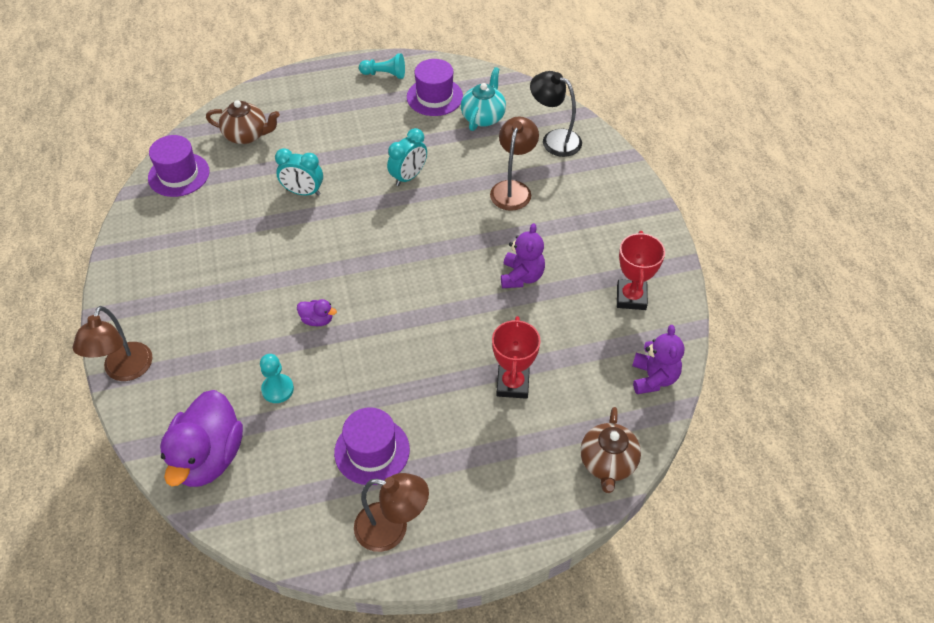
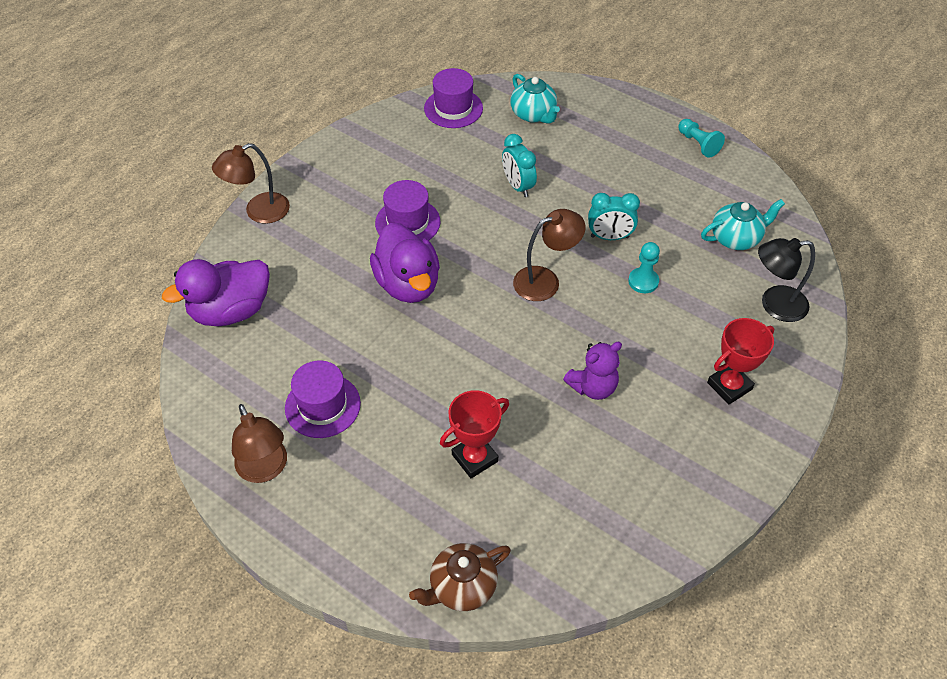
camera: 50 degrees right, 0 degrees up
brown teapot [206,100,280,144] -> turquoise teapot [510,74,560,124]
turquoise pawn [260,354,294,403] -> turquoise pawn moved to [628,242,660,293]
purple duck [297,299,337,326] -> purple duck [370,223,440,303], size x2.36
purple hat [407,59,463,116] -> purple hat moved to [375,180,440,240]
brown lamp [490,116,539,211] -> brown lamp moved to [513,209,586,301]
black lamp [530,71,582,157] -> black lamp turned 90 degrees counterclockwise [758,238,815,322]
red trophy [617,231,665,310] -> red trophy moved to [707,318,775,404]
purple teddy bear [632,325,685,394] -> none

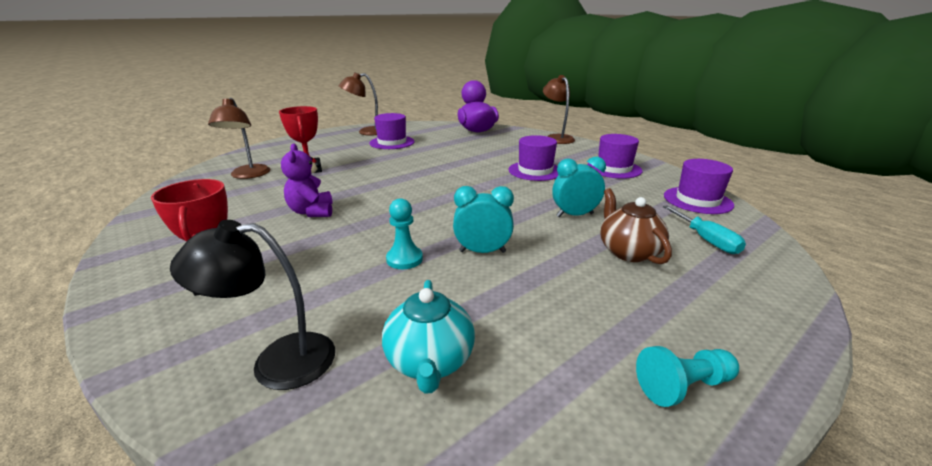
camera: 105 degrees right, 25 degrees down
purple duck [370,223,440,303] -> none
brown teapot [409,543,511,611] -> brown teapot moved to [601,188,672,264]
turquoise teapot [510,74,560,124] -> turquoise screwdriver [663,205,746,254]
brown lamp [513,209,586,301] -> brown lamp moved to [208,98,271,179]
turquoise clock [588,193,640,240] -> turquoise clock turned 75 degrees clockwise [453,186,514,253]
black lamp [758,238,815,322] -> black lamp turned 105 degrees counterclockwise [170,220,335,390]
none -> purple hat [587,134,643,179]

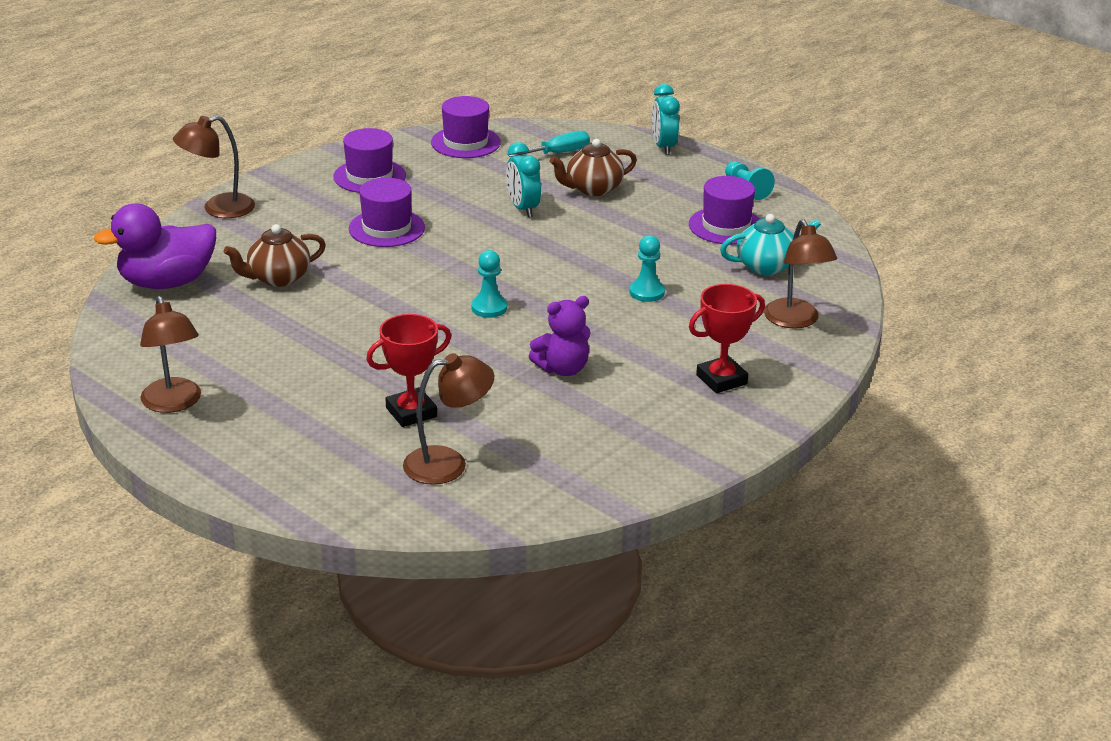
camera: 100 degrees left, 5 degrees up
black lamp [170,220,335,390] -> brown lamp [764,219,837,329]
purple hat [369,113,415,149] -> purple hat moved to [689,176,760,245]
turquoise clock [453,186,514,253] -> turquoise clock moved to [652,84,680,155]
none -> brown teapot [224,224,326,287]
none -> turquoise pawn [471,250,507,318]

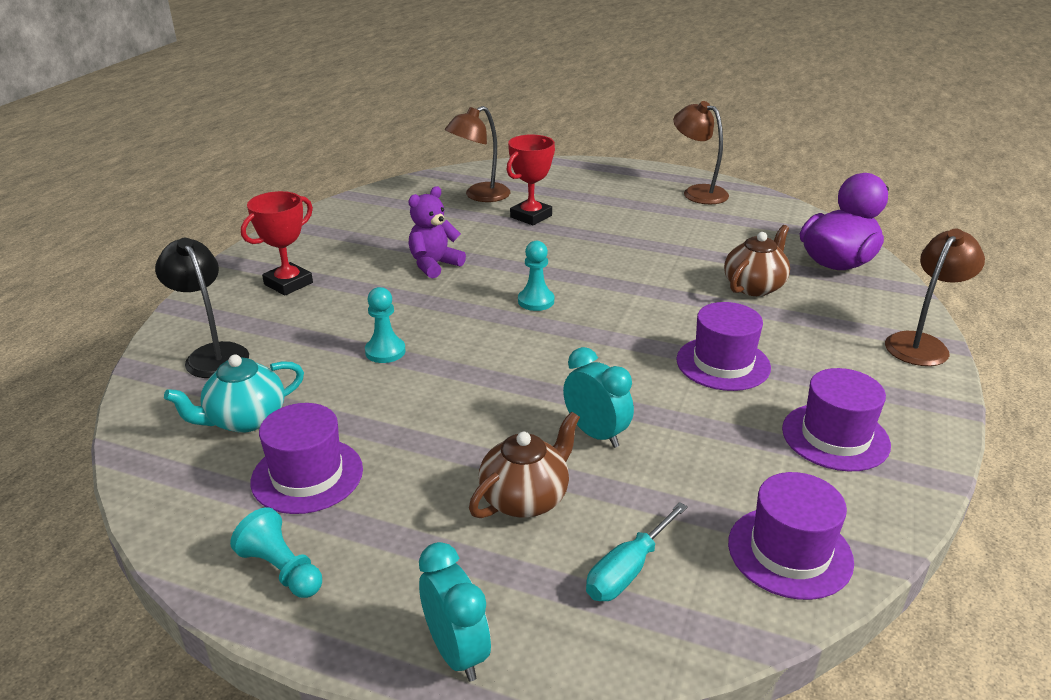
camera: 160 degrees right, 0 degrees up
brown lamp [764,219,837,329] -> black lamp [155,238,249,378]

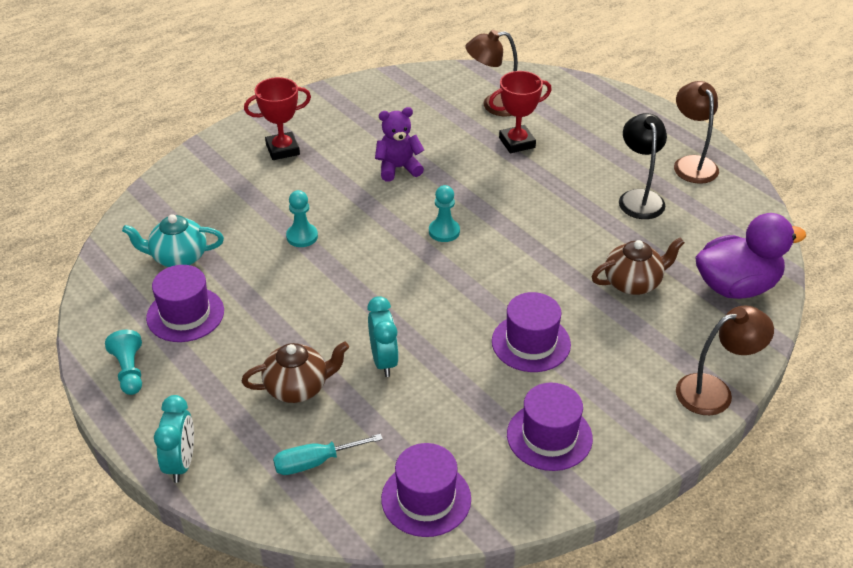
camera: 30 degrees right, 10 degrees up
black lamp [155,238,249,378] -> black lamp moved to [619,113,667,219]

